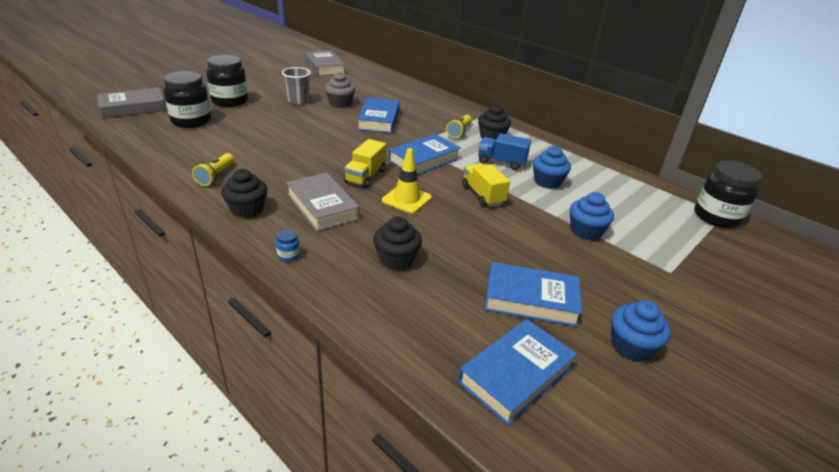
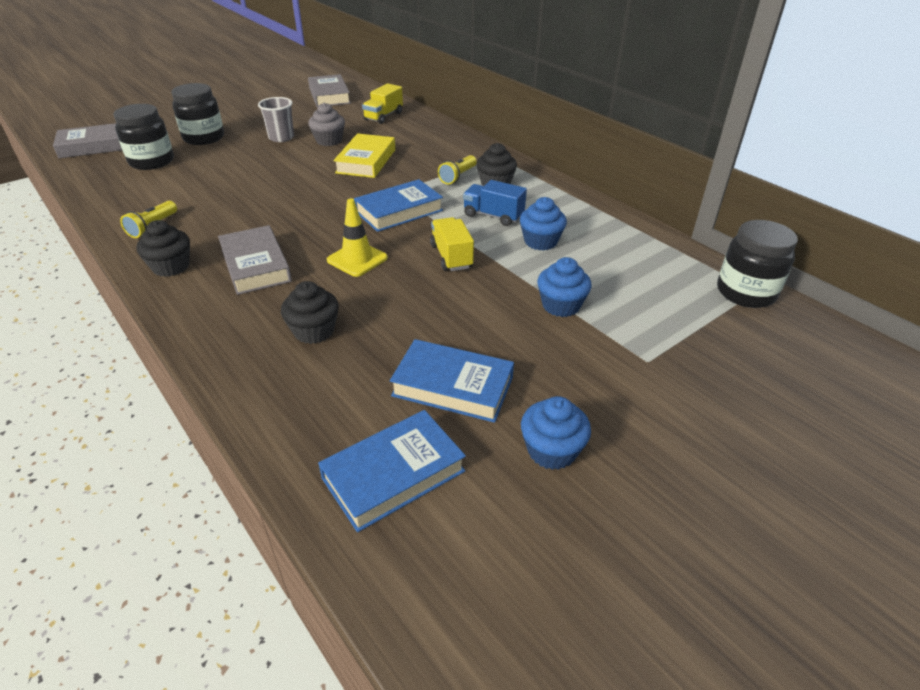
camera: 10 degrees right, 5 degrees up
blue jar [276,229,300,262] -> none
yellow truck [344,139,386,188] -> yellow truck moved to [362,84,403,124]
blue book [357,97,400,133] -> yellow book [334,133,395,178]

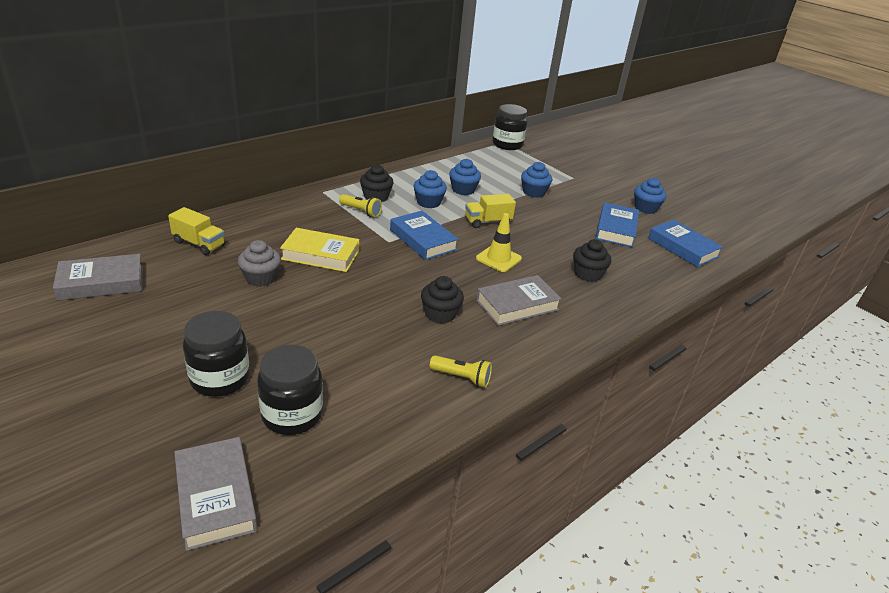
camera: 95 degrees left, 5 degrees down
black cupcake [136,220,190,277] -> black cupcake moved to [421,276,464,324]
grey cup [258,97,294,142] -> none
blue truck [463,180,527,226] -> blue cupcake [414,170,447,208]

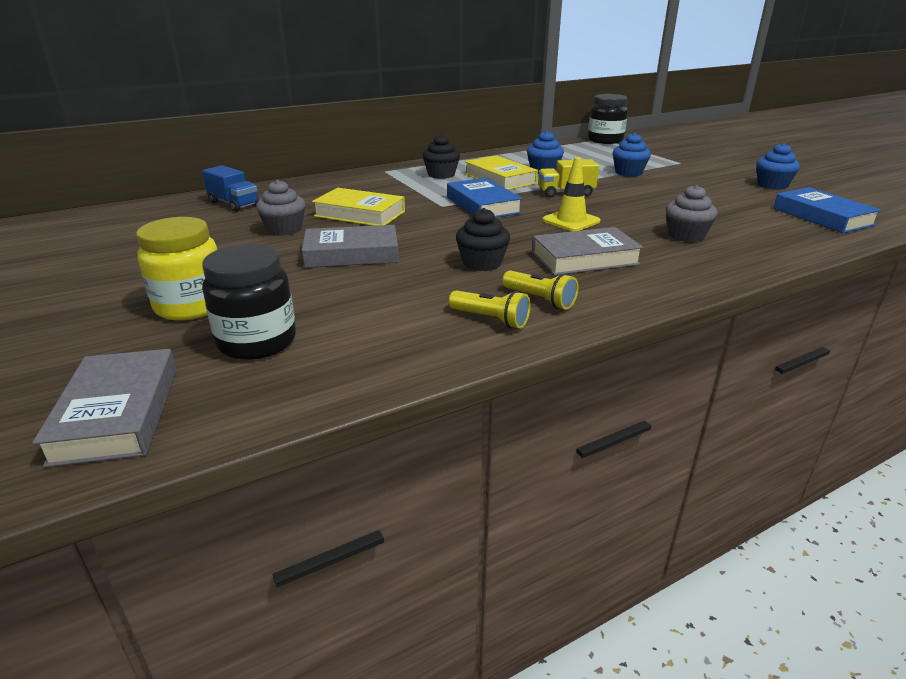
camera: 15 degrees right, 5 degrees down
grey book [53,254,143,301] -> grey book moved to [302,225,399,268]
yellow truck [168,207,225,255] -> blue truck [202,165,259,212]
black jar [183,311,250,397] -> yellow jar [136,217,217,320]
yellow flashlight [339,194,382,217] -> yellow flashlight moved to [502,271,579,309]
blue cupcake [414,170,447,208] -> yellow book [465,155,538,190]
black cupcake [573,239,611,282] -> grey cupcake [666,185,718,242]
blue book [595,202,639,247] -> none

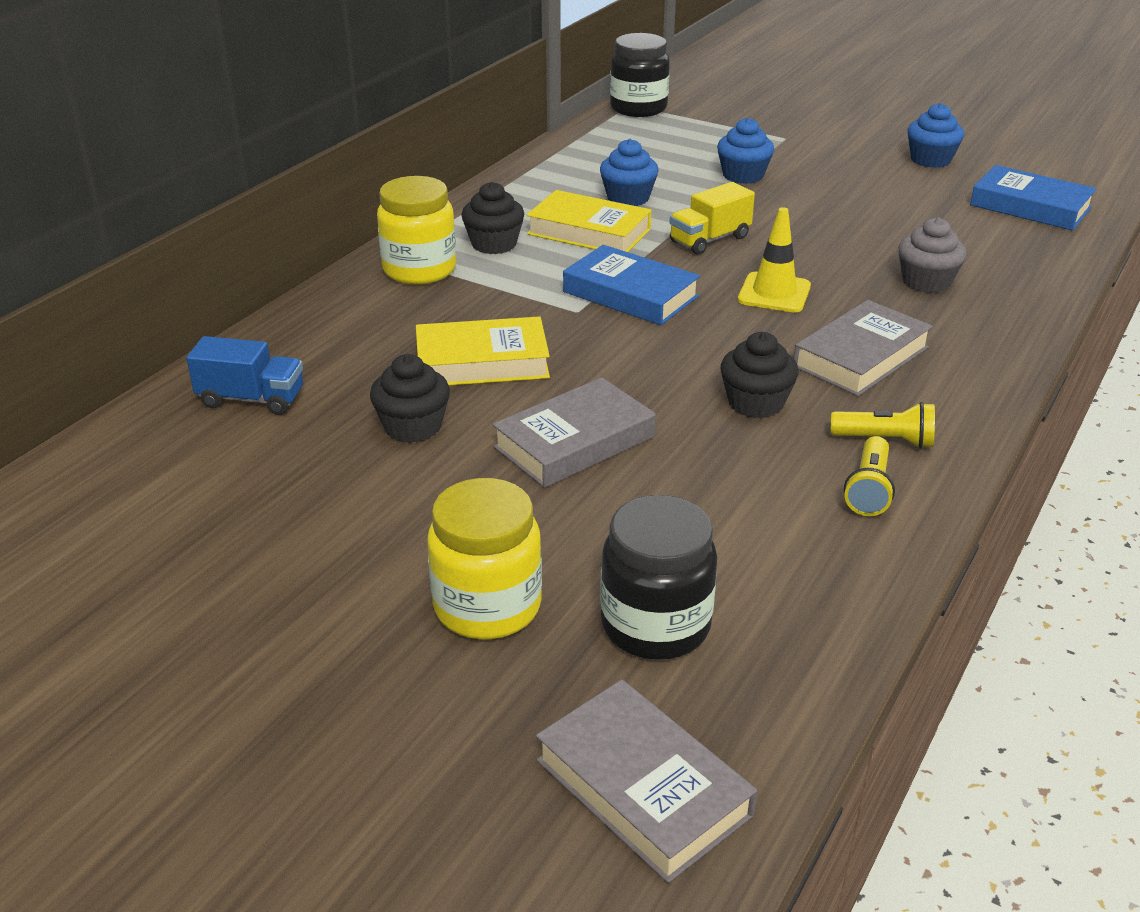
camera: 30 degrees left, 5 degrees up
grey cupcake [256,180,305,236] -> black cupcake [370,354,450,443]
yellow flashlight [449,291,530,329] -> yellow flashlight turned 105 degrees clockwise [844,436,895,516]
none -> yellow jar [377,176,456,285]

